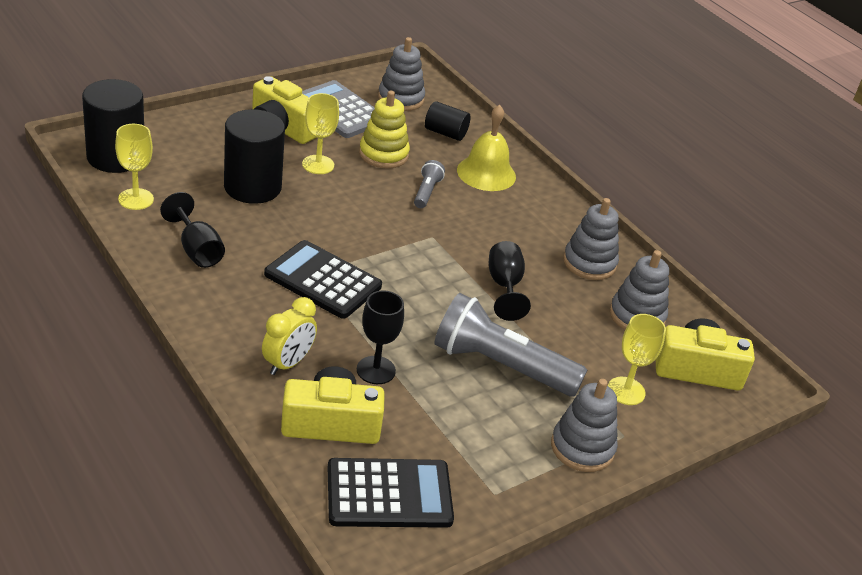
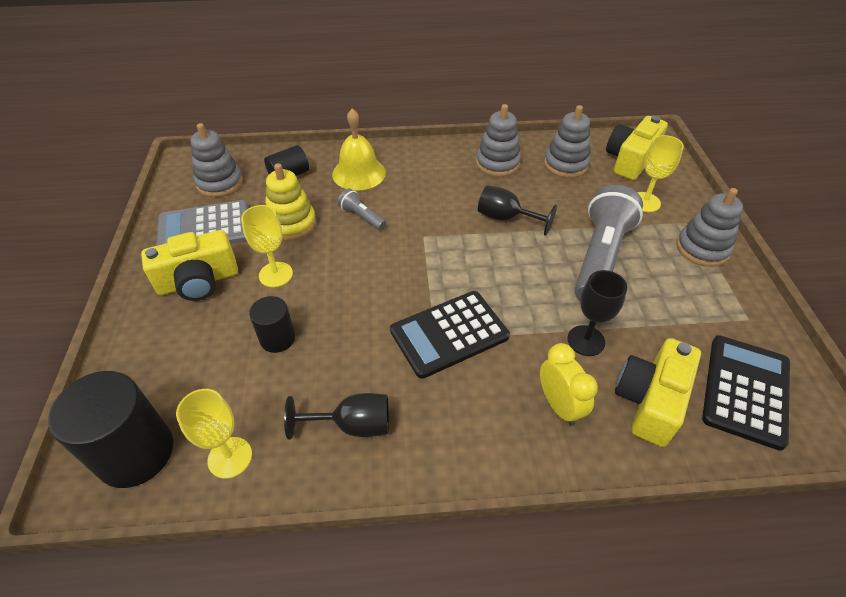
camera: 55 degrees left, 10 degrees up
black cylinder [224,109,285,204] -> black cylinder [249,296,295,353], size x0.56
grey flashlight [434,293,587,397] -> grey flashlight turned 150 degrees clockwise [575,185,643,300]

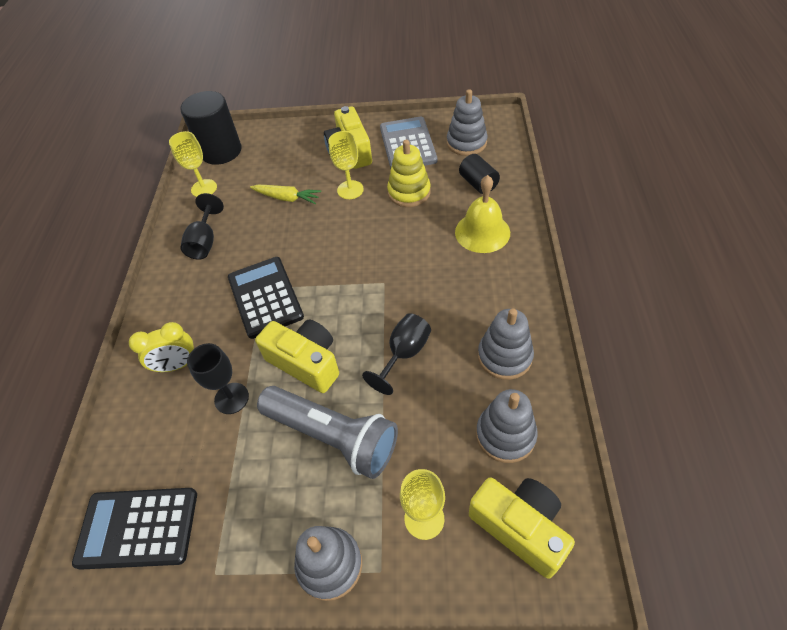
camera: 100 degrees right, 5 degrees up
black cylinder [249,296,295,353] -> yellow carrot [250,185,321,204]
grey flashlight [338,189,386,231] -> none
yellow camera [615,338,701,447] -> yellow camera moved to [255,320,339,393]
black calculator [702,335,790,451] -> black calculator turned 150 degrees clockwise [72,488,197,570]

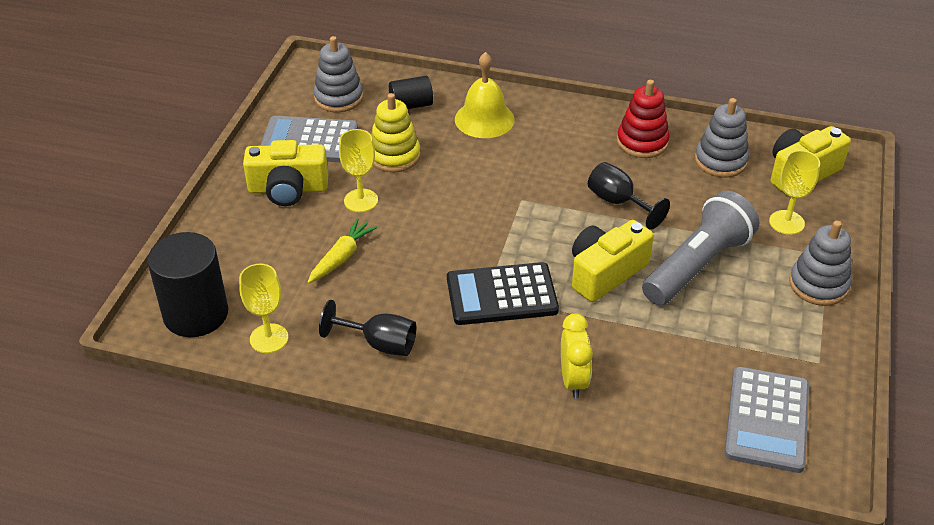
camera: 80 degrees left, 10 degrees down
black calculator [72,488,197,570] -> grey calculator [724,367,809,473]
black goblet [187,343,249,414] -> none
grey stacking toy [478,308,534,380] -> red stacking toy [617,80,670,158]

